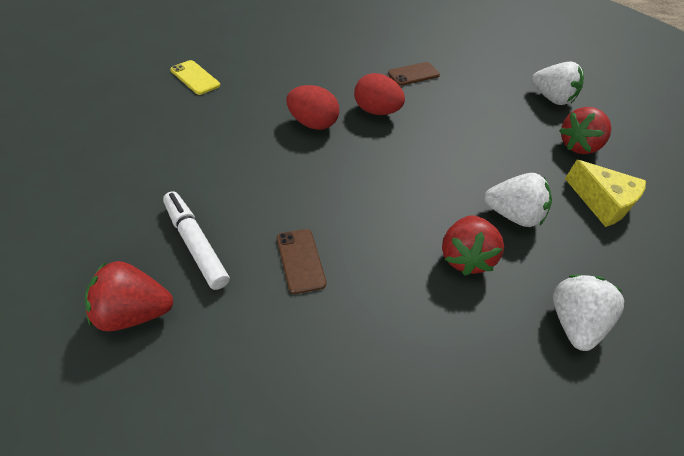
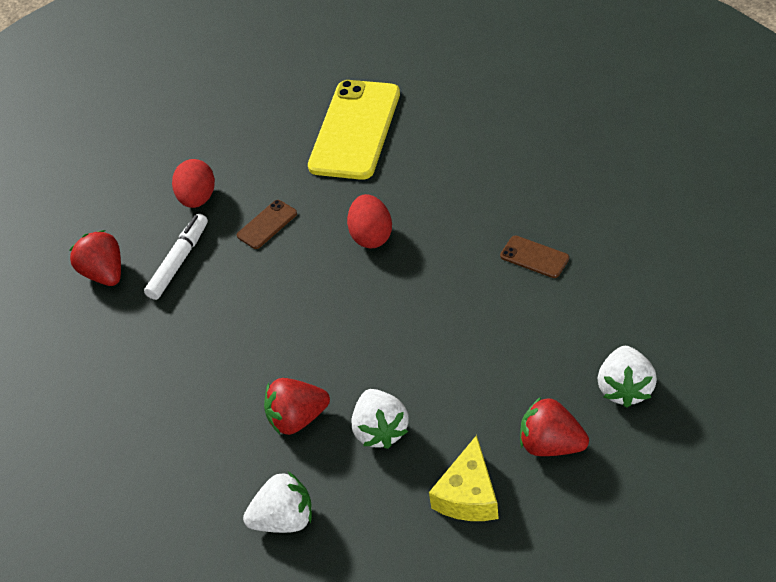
camera: 70 degrees right, 0 degrees up
yellow phone [170,60,220,95] -> yellow phone [308,80,400,180], size x2.27
brown phone [277,229,326,294] -> brown phone moved to [237,200,297,249]
red egg [354,73,405,115] -> red egg moved to [172,159,215,208]

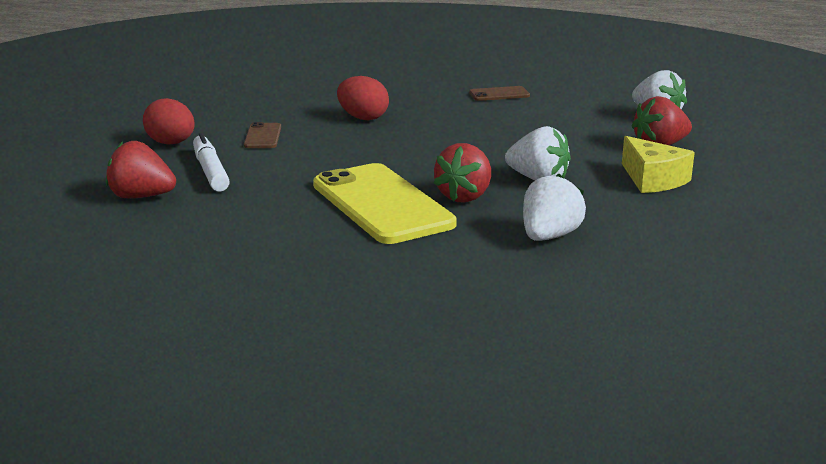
camera: 50 degrees left, 25 degrees down
yellow phone [308,80,400,180] -> yellow phone moved to [313,163,457,244]

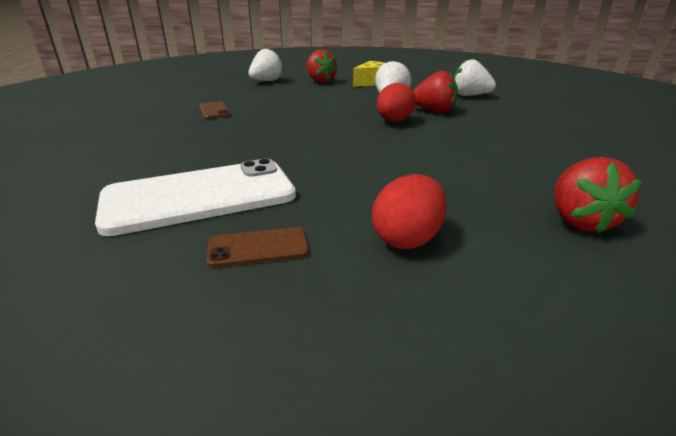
camera: 100 degrees left, 5 degrees up
white marker [193,133,230,192] -> none
brown phone [244,122,281,148] -> brown phone moved to [206,227,309,268]
yellow phone [313,163,457,244] -> none
red egg [337,76,389,120] -> red egg moved to [377,83,416,122]
none -> white phone [95,159,296,236]

